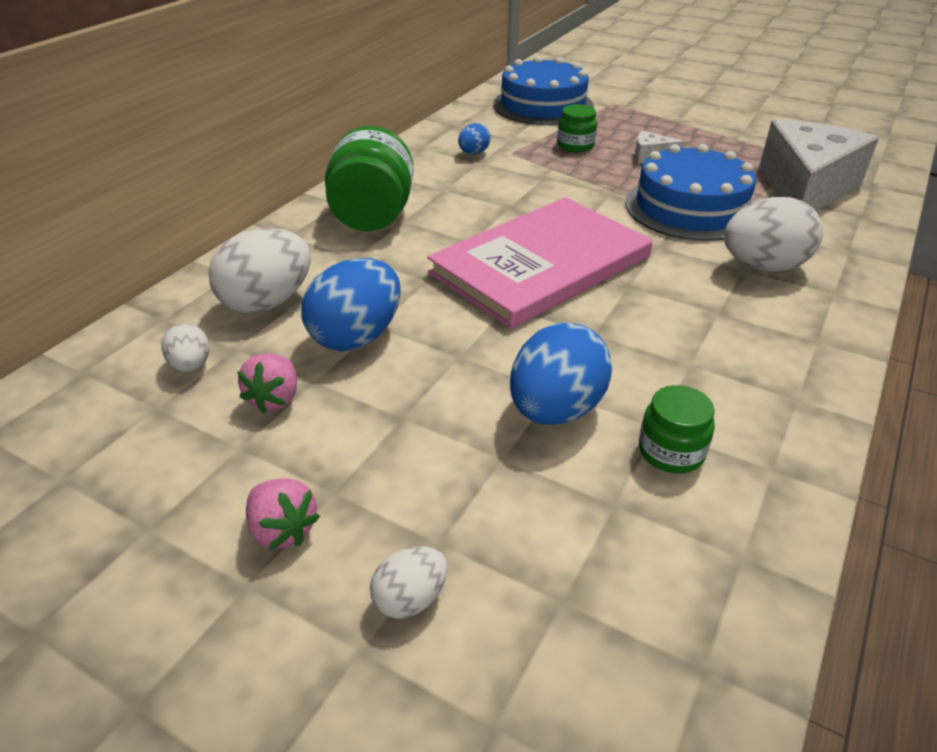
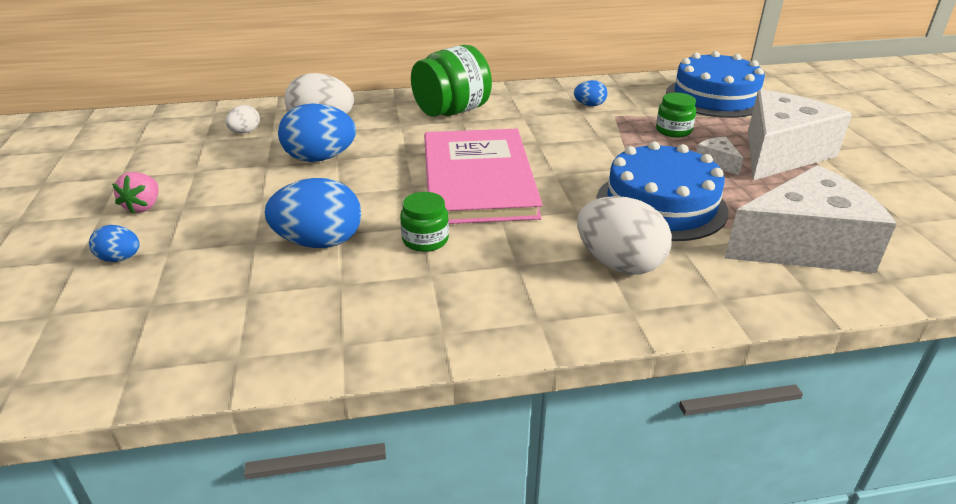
camera: 50 degrees right, 5 degrees down
pink strawberry [237,354,297,413] -> none
white egg [370,547,448,619] -> blue egg [89,225,140,262]
pink book [427,197,652,329] -> pink book turned 75 degrees clockwise [424,129,542,224]
green jar [639,385,715,473] -> green jar moved to [400,192,449,252]
none -> white cheese [748,90,852,180]

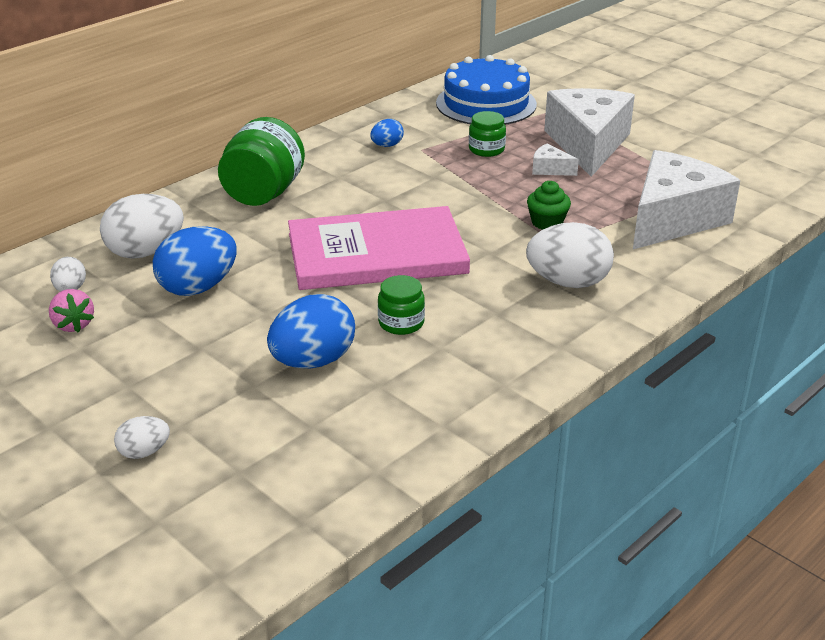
camera: 35 degrees left, 0 degrees up
blue egg [89,225,140,262] -> white egg [114,416,170,459]
pink strawberry [112,172,158,214] -> pink strawberry moved to [49,289,94,333]
pink book [424,129,542,224] -> pink book turned 60 degrees counterclockwise [288,206,470,290]
blue cake [596,141,729,241] -> green cupcake [527,181,571,230]

